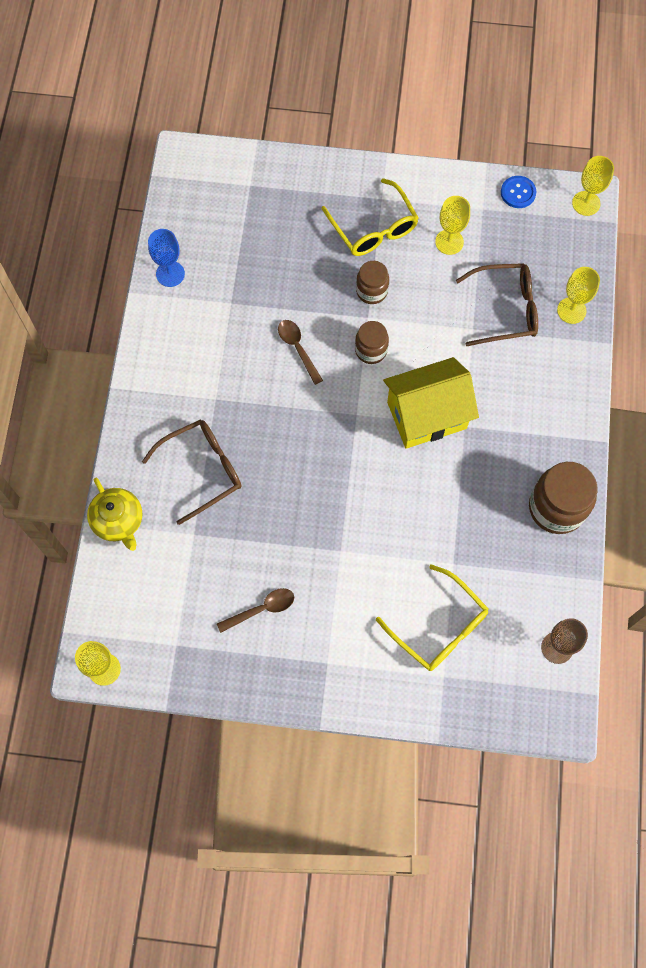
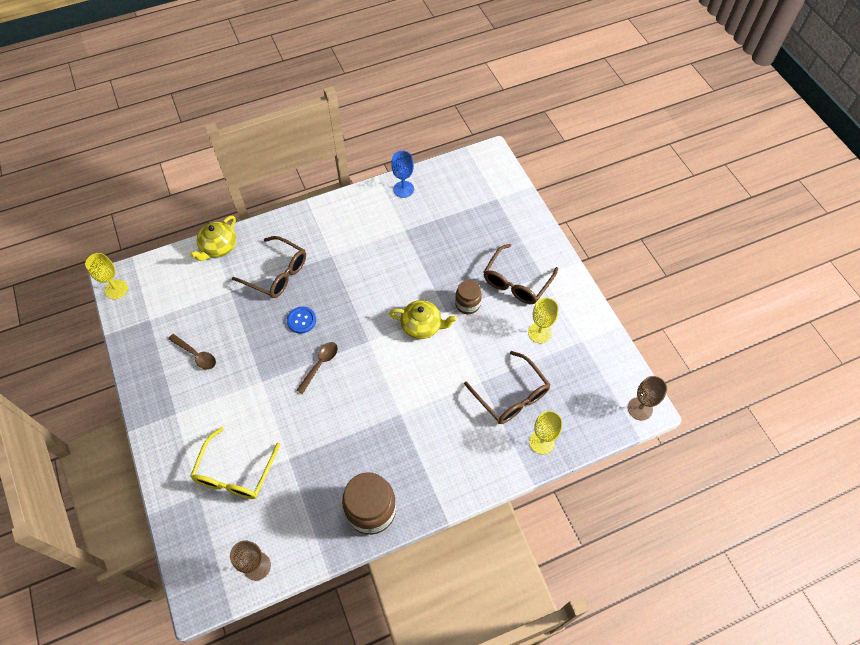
camera: 60 degrees right, 10 degrees down
brown spoon [278,320,323,385] -> brown spoon moved to [297,342,338,394]
yellow glasses [321,178,419,256] -> brown glasses [484,244,558,304]
brown jar [355,321,389,364] -> yellow teapot [389,300,457,339]
yellow house [383,357,479,449] -> none
blue button [501,176,536,208] -> blue button moved to [287,307,316,334]
yellow goblet [572,156,614,216] -> brown goblet [628,376,667,420]

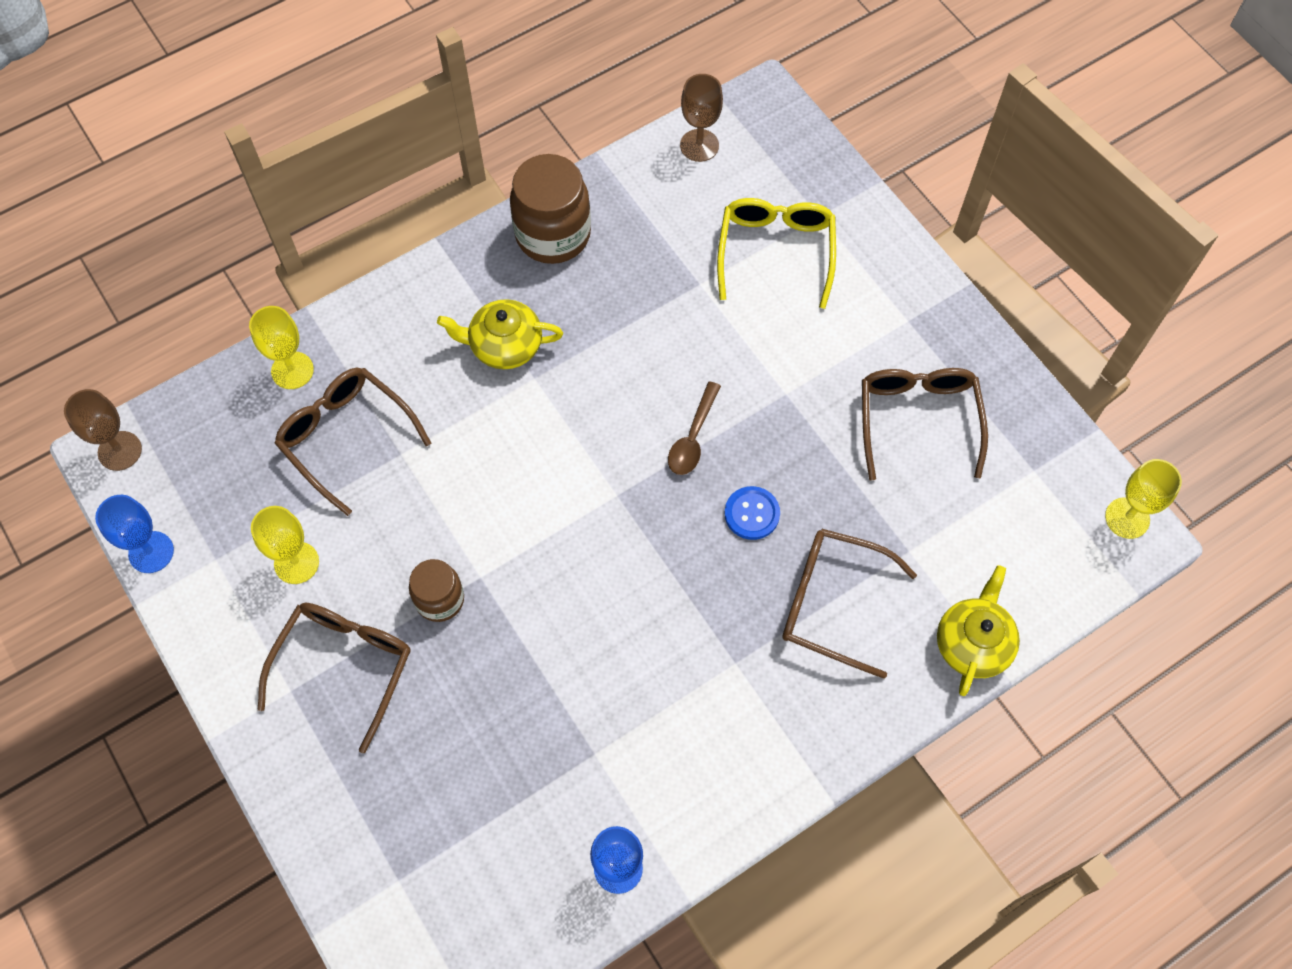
camera: 170 degrees right, 5 degrees up
brown spoon [168,334,216,369] -> brown glasses [862,368,988,481]
yellow teapot [389,300,457,339] -> yellow teapot moved to [437,299,563,369]
none -> blue goblet [95,495,174,573]

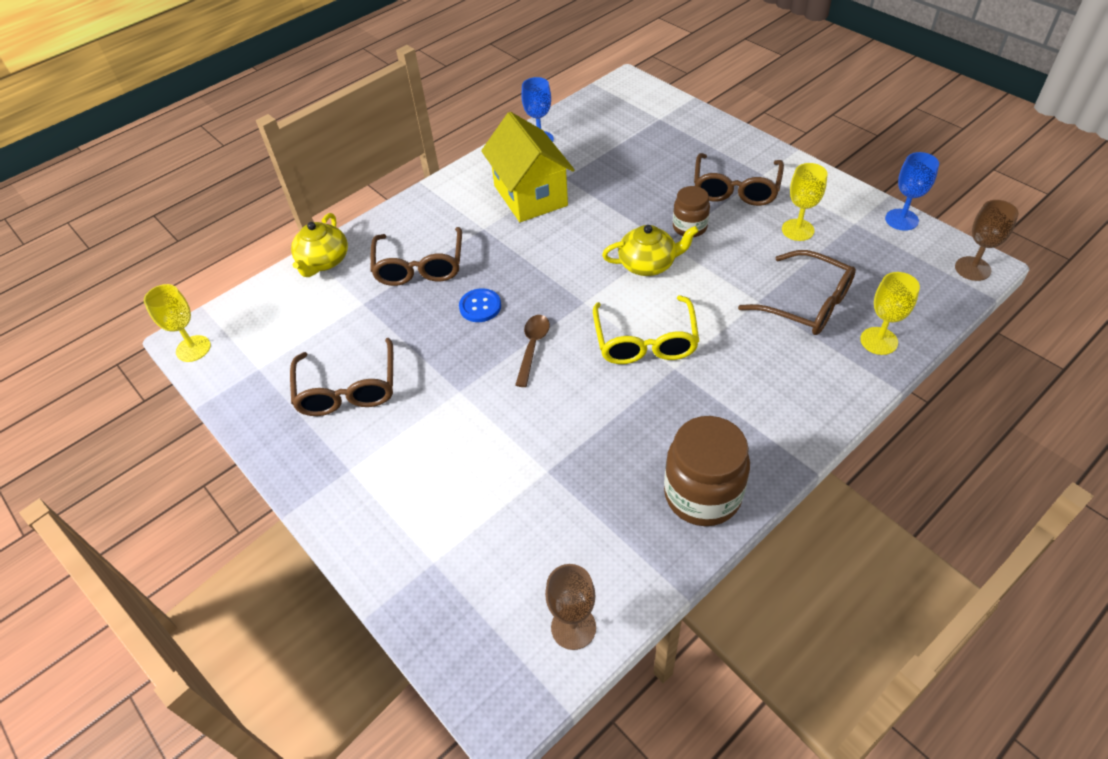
camera: 175 degrees right, 15 degrees down
yellow teapot [437,299,563,369] -> yellow teapot moved to [602,225,699,276]
yellow glasses [717,198,836,309] -> yellow glasses moved to [593,295,699,364]
brown glasses [782,529,917,679] -> brown glasses turned 75 degrees clockwise [371,227,462,286]
none -> yellow house [481,112,575,222]

